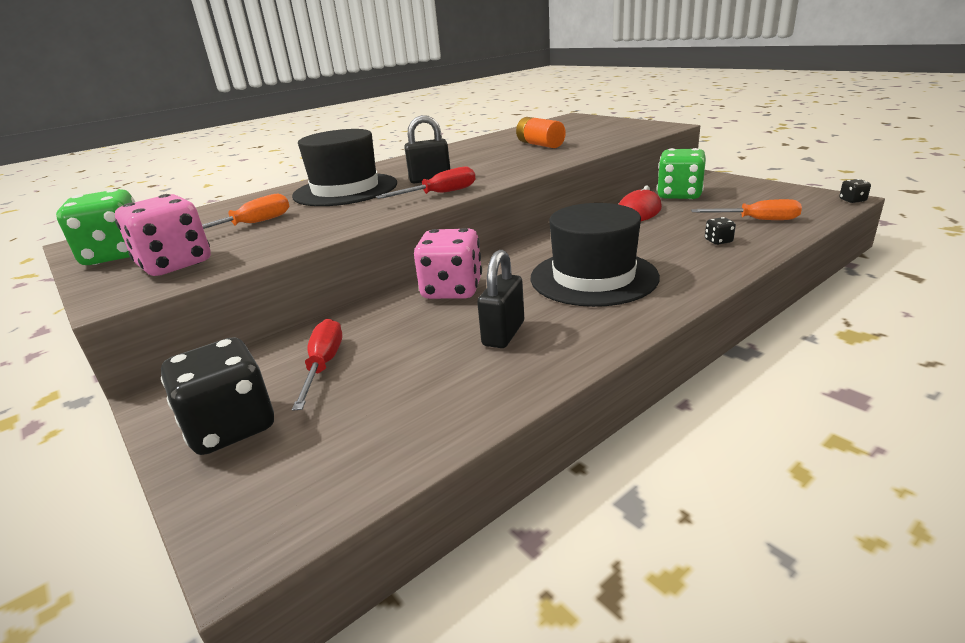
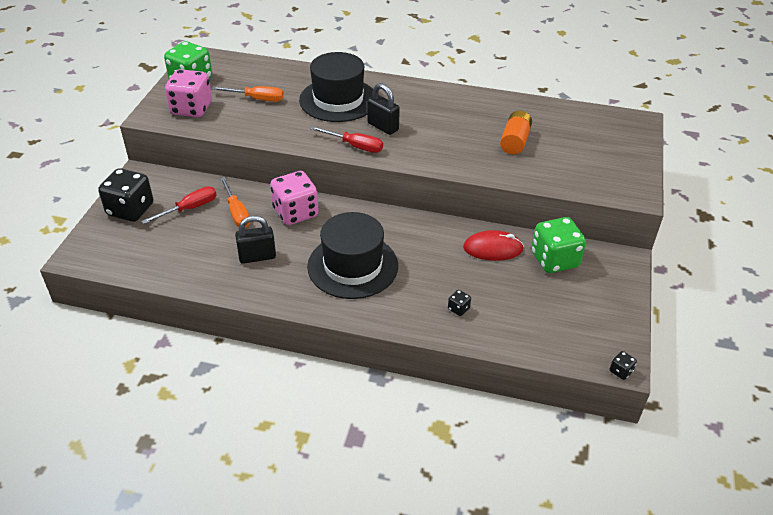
camera: 50 degrees right, 15 degrees up
orange screwdriver [691,199,802,220] -> orange screwdriver moved to [220,177,250,228]

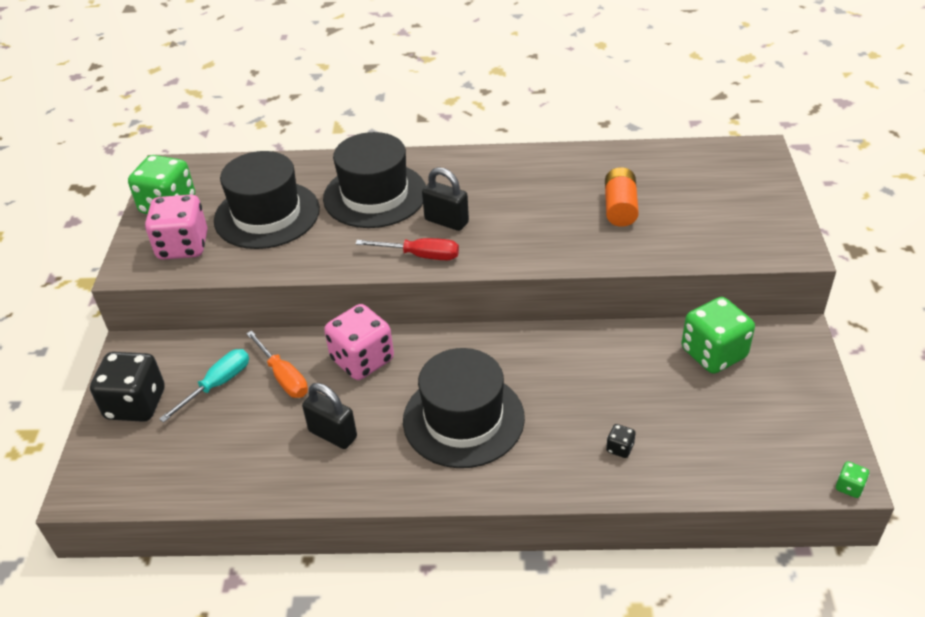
camera: 10 degrees left, 0 degrees up
red screwdriver [141,186,217,224] -> turquoise screwdriver [159,349,249,423]
orange screwdriver [211,86,284,102] -> black hat [214,151,320,249]
black padlock [235,216,276,264] -> black padlock turned 60 degrees clockwise [302,383,357,449]
red mouse [463,230,524,261] -> none
black dice [610,351,637,380] -> green dice [836,461,869,498]

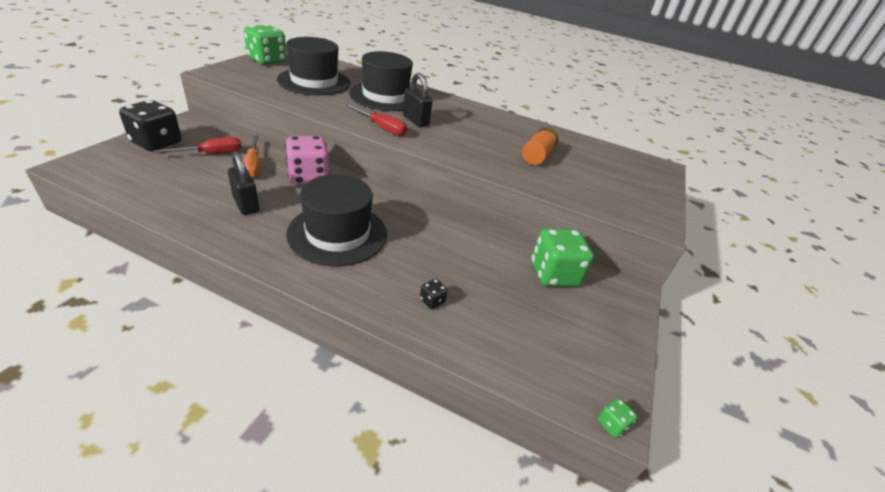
camera: 15 degrees right, 5 degrees down
pink dice [145,195,208,260] -> none
turquoise screwdriver [159,349,249,423] -> red screwdriver [153,137,242,153]

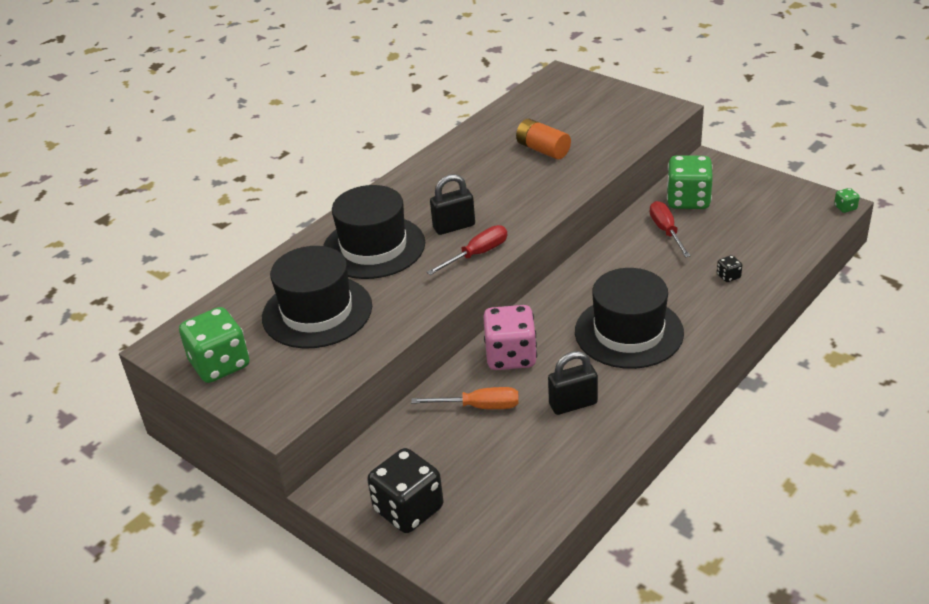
camera: 65 degrees left, 0 degrees up
red screwdriver [153,137,242,153] -> red screwdriver moved to [650,201,691,257]

